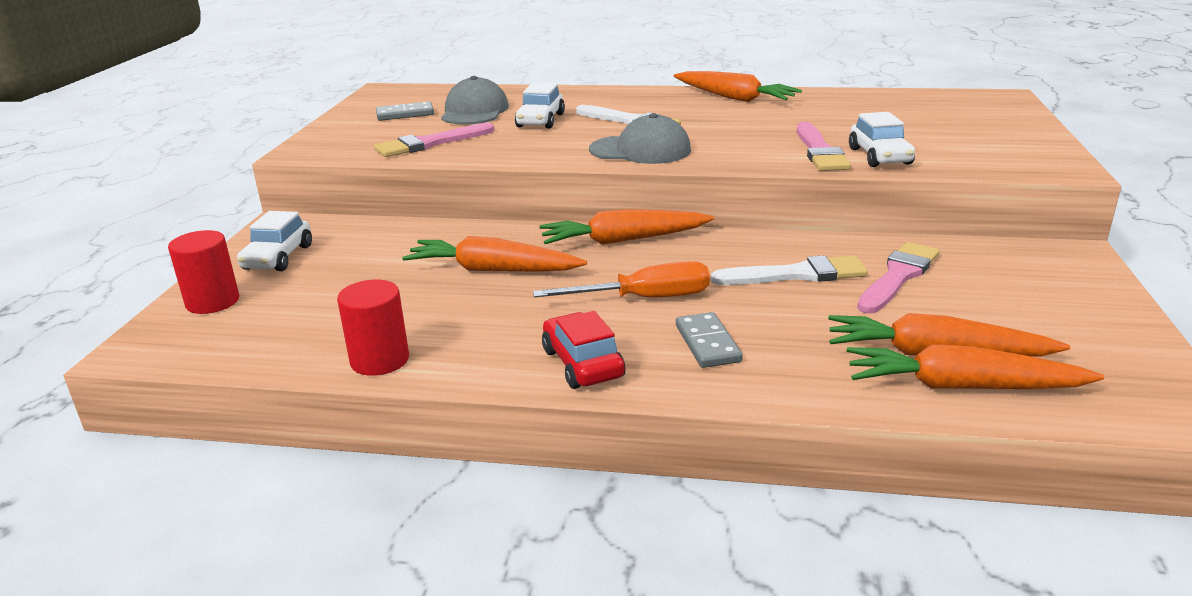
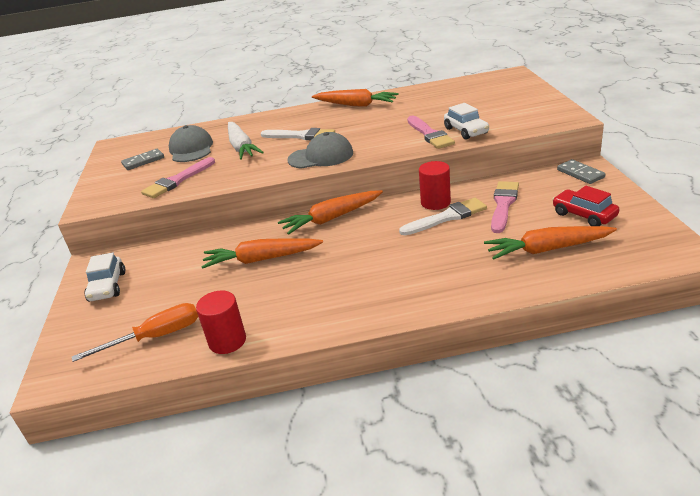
camera: 15 degrees left, 5 degrees up
red cylinder [168,230,239,314] -> red cylinder moved to [419,161,451,210]
white car [515,83,565,128] -> white carrot [228,122,264,160]
orange screwdriver [533,261,710,298] -> orange screwdriver moved to [72,303,198,362]
red car [542,311,625,389] -> red car moved to [552,186,619,226]
grey domino [676,312,743,368] -> grey domino moved to [557,159,605,184]
orange carrot [847,344,1104,389] -> none

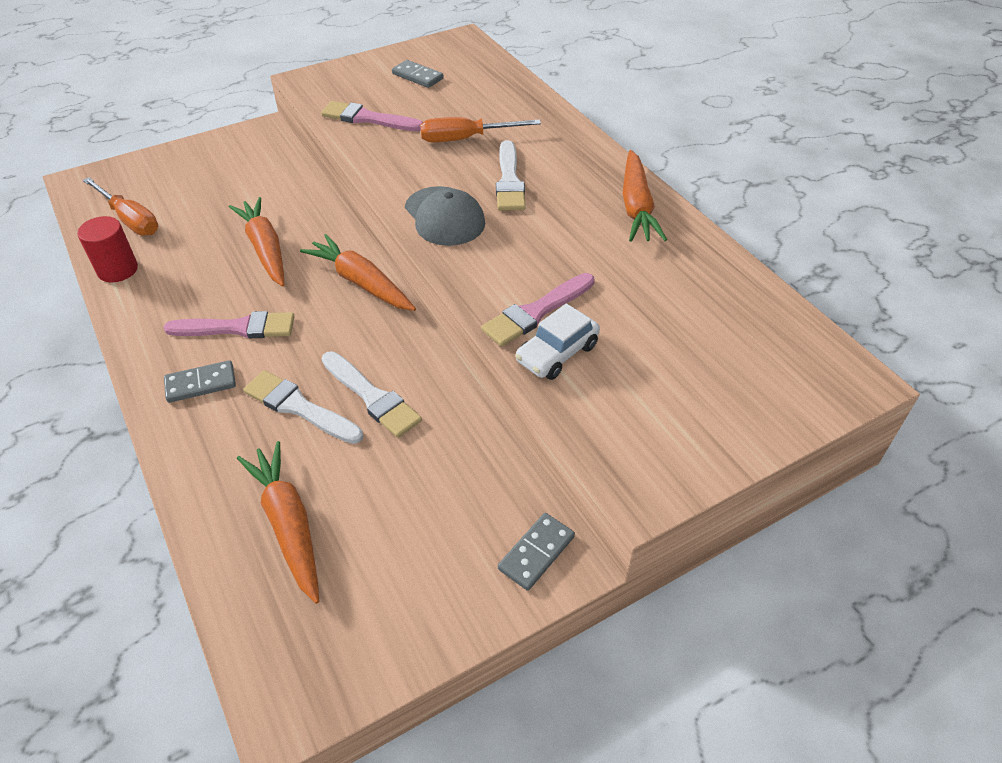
camera: 65 degrees right, 15 degrees up
white car [85,253,126,302] -> none
grey cap [169,125,213,162] -> none
white carrot [228,122,264,160] -> orange screwdriver [420,117,541,142]
red cylinder [419,161,451,210] -> none
pink brush [491,181,519,233] -> pink brush moved to [164,311,295,338]
red car [552,186,619,226] -> none
none -> grey domino [164,360,236,403]
none -> white brush [243,370,363,444]

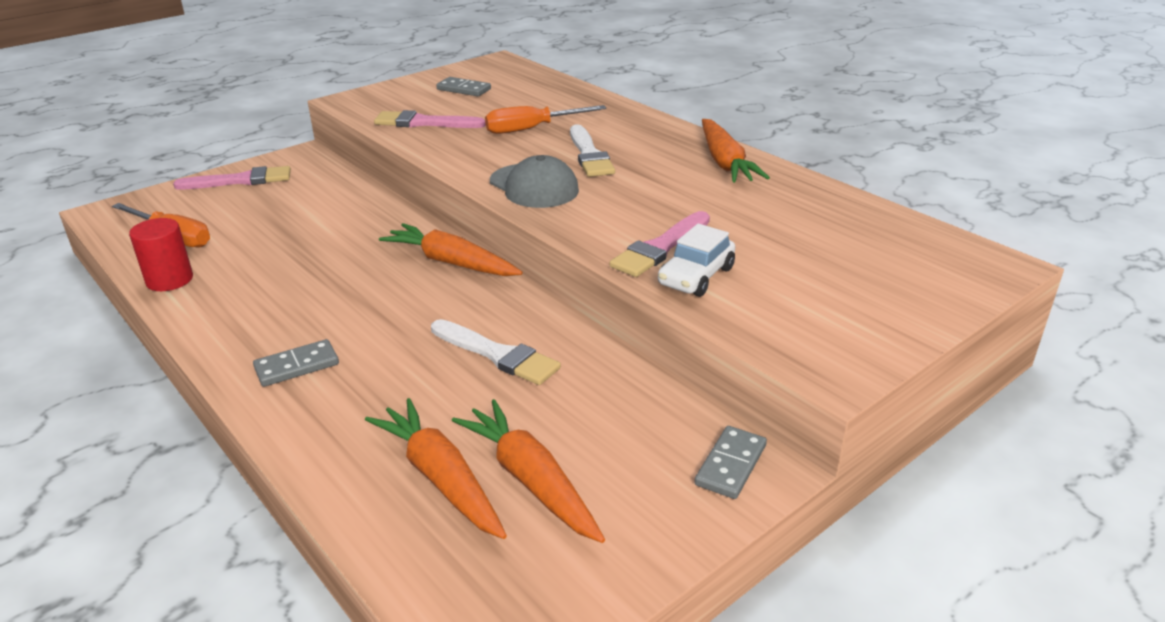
camera: 10 degrees left, 15 degrees down
pink brush [164,311,295,338] -> pink brush moved to [173,166,291,190]
orange carrot [229,197,284,286] -> orange carrot moved to [452,399,605,543]
white brush [243,370,363,444] -> none

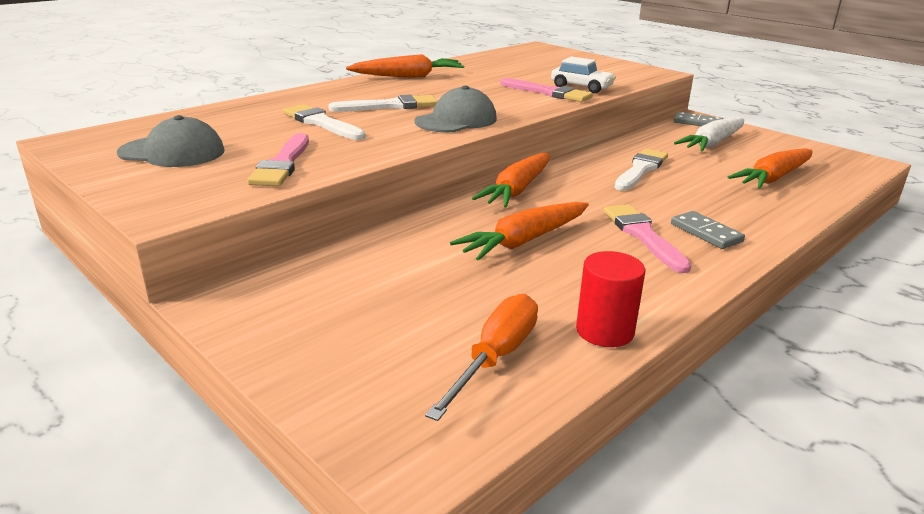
camera: 95 degrees left, 5 degrees down
pink brush [173,166,291,190] -> pink brush moved to [604,204,691,273]
grey domino [436,77,491,96] -> grey cap [117,115,225,167]
orange carrot [452,399,605,543] -> orange carrot moved to [450,202,589,261]
orange screwdriver [485,105,606,134] -> white brush [283,104,366,140]
none -> white carrot [674,117,744,151]

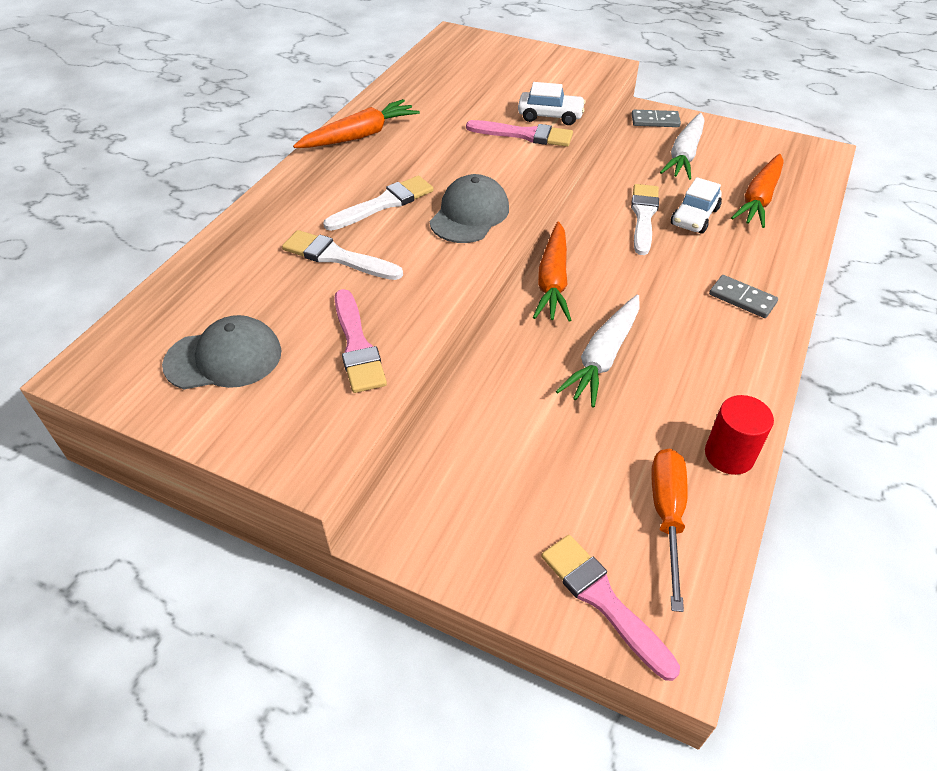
camera: 20 degrees left, 20 degrees up
orange carrot [450,202,589,261] -> white carrot [556,294,640,407]
pink brush [604,204,691,273] -> pink brush moved to [541,535,680,681]
none -> white car [671,177,722,234]

